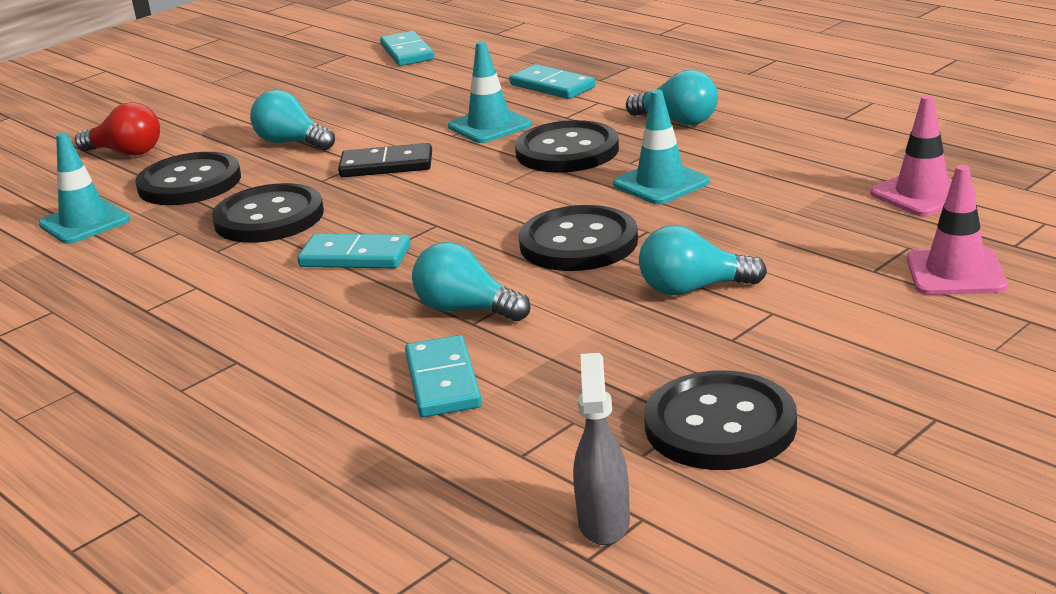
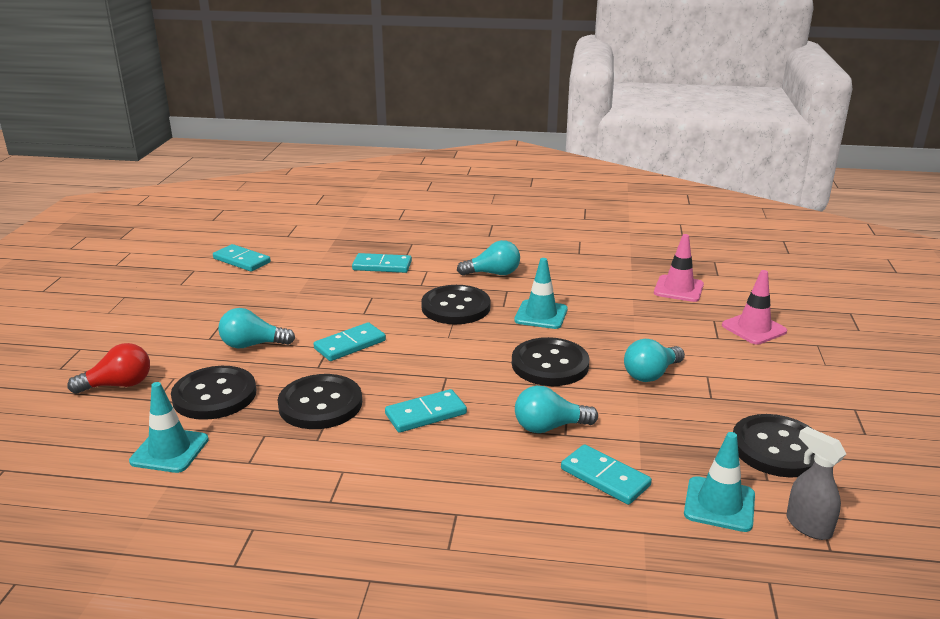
camera: 40 degrees left, 0 degrees up
black domino [338,143,432,177] -> turquoise domino [314,322,386,361]
turquoise traffic cone [448,41,532,143] -> turquoise traffic cone moved to [684,432,755,532]

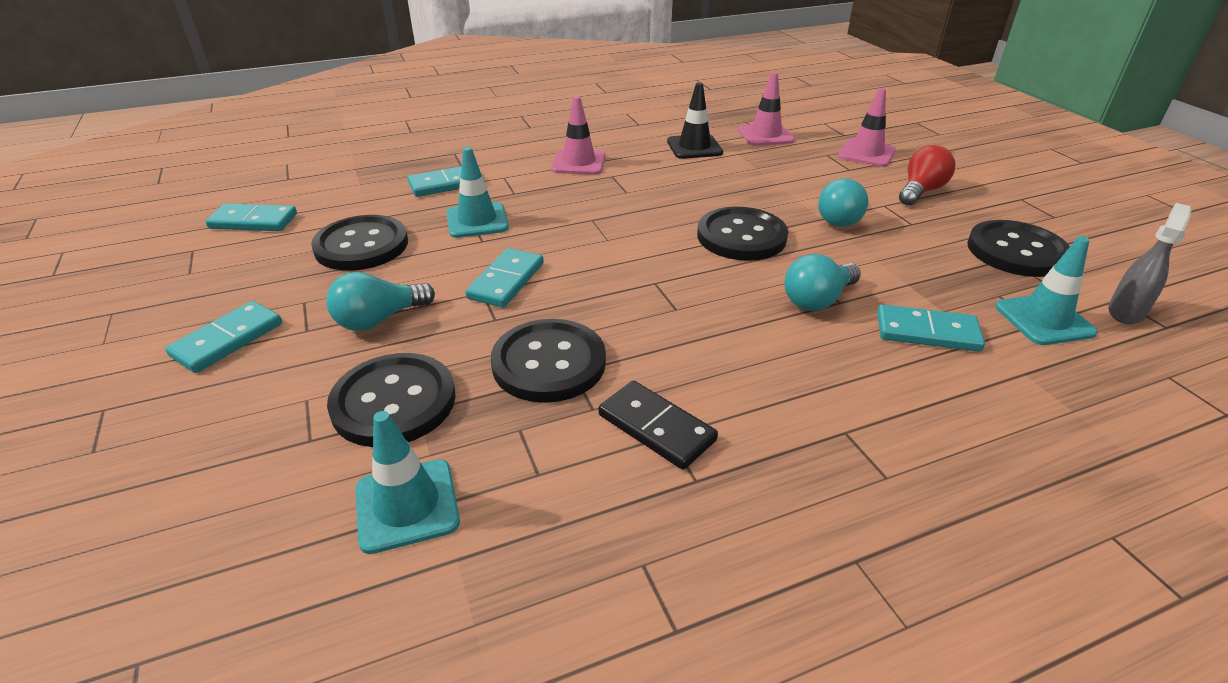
camera: 30 degrees left, 10 degrees up
red light bulb [67,343,150,394] -> red light bulb moved to [899,145,955,206]
turquoise domino [385,389,467,433] -> turquoise domino moved to [165,301,282,373]
black button [421,285,491,324] -> black button moved to [311,215,408,271]
turquoise light bulb [457,240,520,276] -> pink traffic cone [551,96,606,175]
turquoise traffic cone [514,258,568,329] -> turquoise traffic cone moved to [446,147,509,238]
grey spray bottle [786,427,846,540] -> grey spray bottle turned 105 degrees clockwise [1108,203,1192,324]
none -> black domino [599,381,718,470]
none -> black traffic cone [667,82,723,159]

